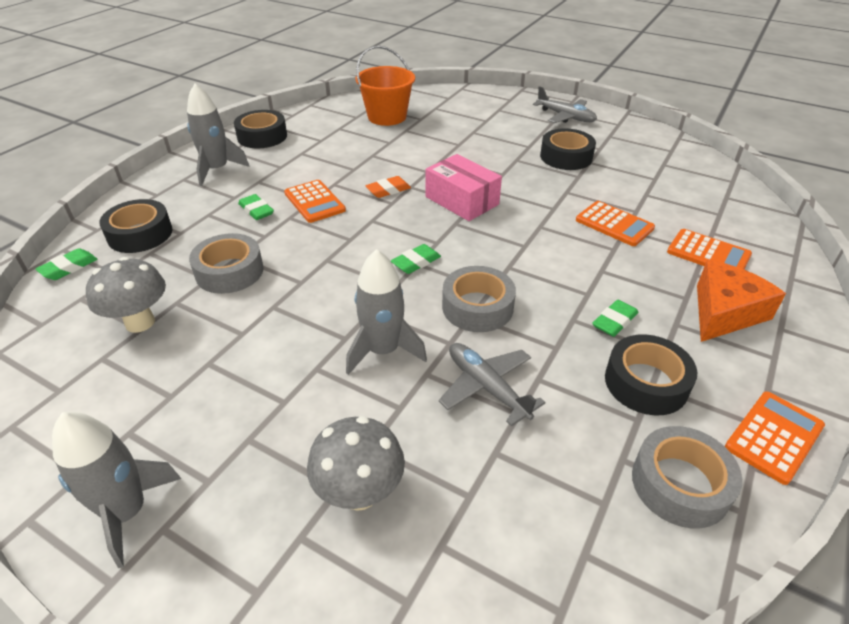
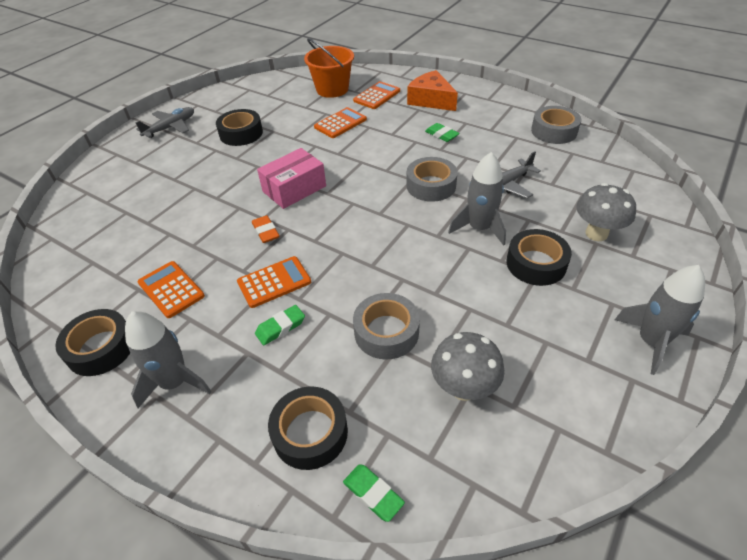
camera: 85 degrees left, 5 degrees up
orange bucket [355,46,415,126] -> orange bucket moved to [304,38,354,98]
green eraser [391,244,441,274] -> none
black tape [605,334,697,415] -> black tape moved to [506,229,572,286]
orange calculator [725,391,825,485] -> orange calculator moved to [138,261,205,318]

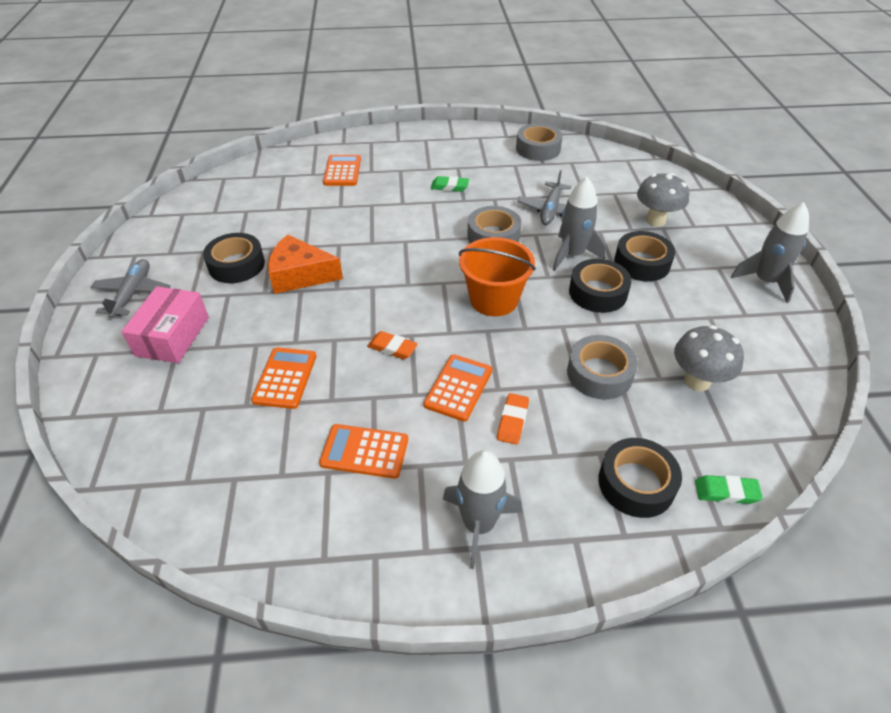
camera: 40 degrees left, 0 degrees up
black tape [55,309,130,376] -> black tape moved to [569,259,632,313]
green eraser [255,305,305,345] -> orange eraser [497,393,529,445]
pink box [257,148,326,209] -> pink box moved to [121,286,209,363]
orange bucket [304,38,354,98] -> orange bucket moved to [459,237,536,316]
orange calculator [314,107,367,138] -> orange calculator moved to [251,347,316,409]
orange cheese [407,70,458,111] -> orange cheese moved to [268,235,343,294]

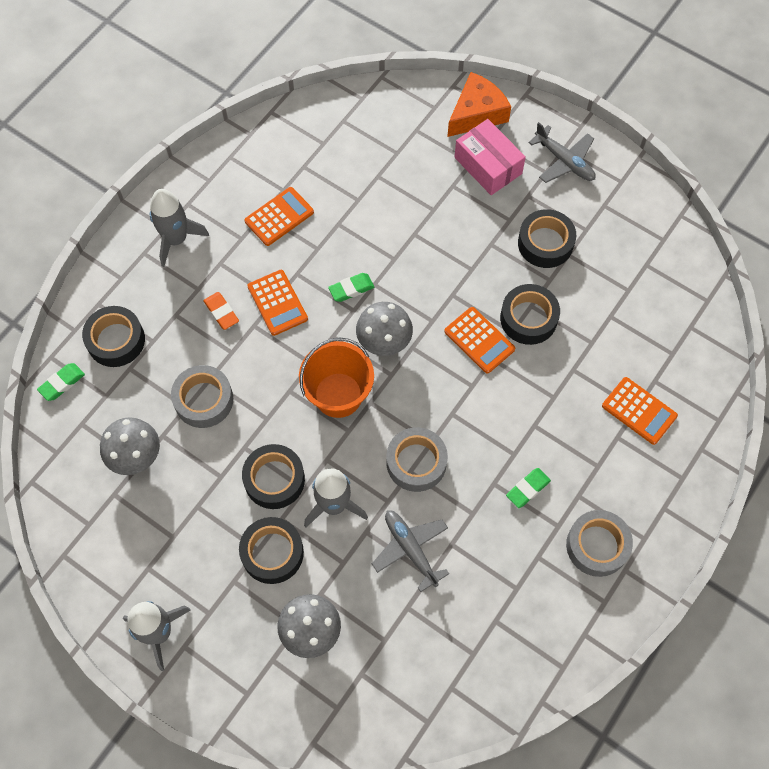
camera: 130 degrees right, 20 degrees up
orange calculator [251,347,316,409] -> orange calculator moved to [444,307,515,374]
orange cheese [268,235,343,294] -> orange cheese moved to [447,72,511,137]
orange eraser [367,331,418,359] -> green eraser [328,273,374,302]
grey tape [516,123,563,161] -> grey tape moved to [566,510,633,577]
none -> grey mushroom [356,302,413,356]
none -> black tape [500,284,560,345]

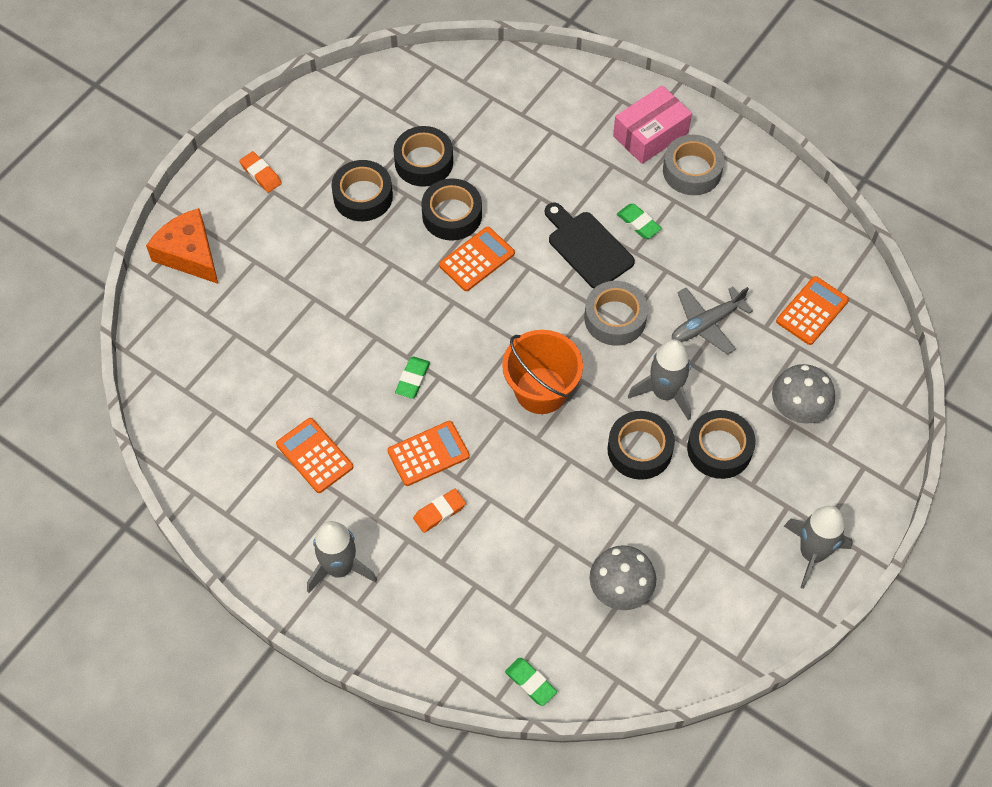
camera: 90 degrees left, 5 degrees down
black tape [82,306,145,367] -> black tape moved to [393,126,453,187]
grey tape [171,365,233,428] -> none
green eraser [328,273,374,302] -> green eraser turned 45 degrees clockwise [395,356,430,399]
grey mushroom [356,302,413,356] -> none
pink box [454,119,526,195] -> pink box moved to [613,85,692,164]
grey plane [528,122,596,183] -> orange eraser [239,151,282,193]
orange calculator [602,377,678,445] -> orange calculator moved to [776,276,849,345]
none -> black cutting board [545,203,635,289]

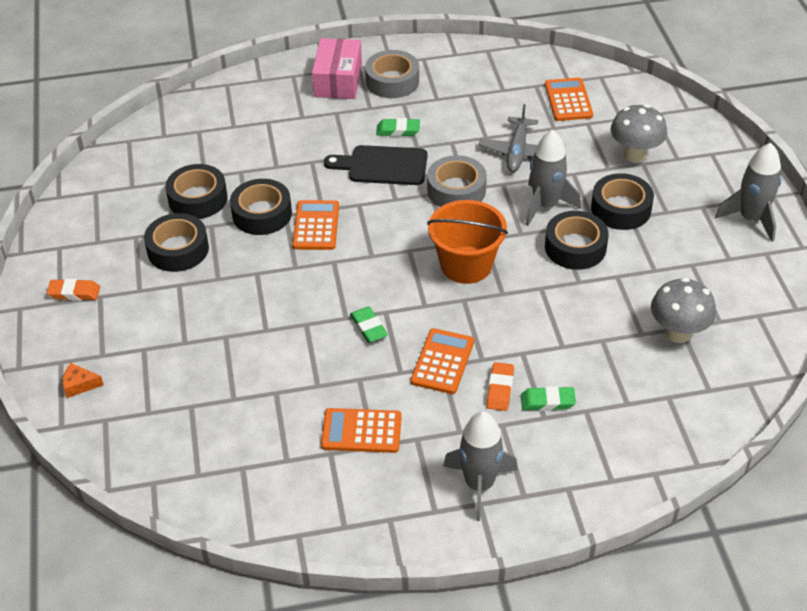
camera: 45 degrees left, 15 degrees down
orange cheese [146,208,218,284] -> orange cheese [63,363,104,398], size x0.46
green eraser [505,658,557,706] -> green eraser moved to [521,386,576,411]

